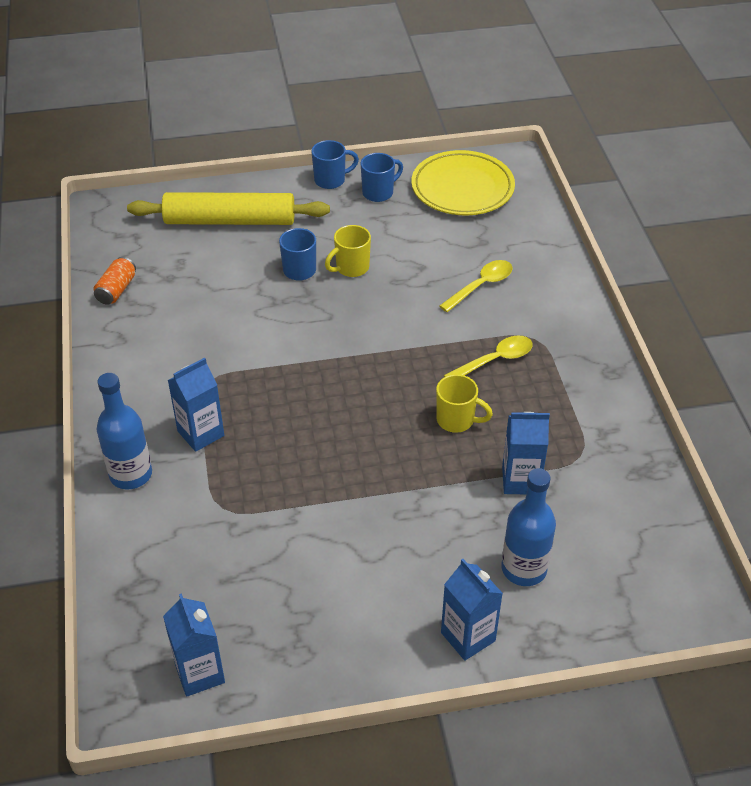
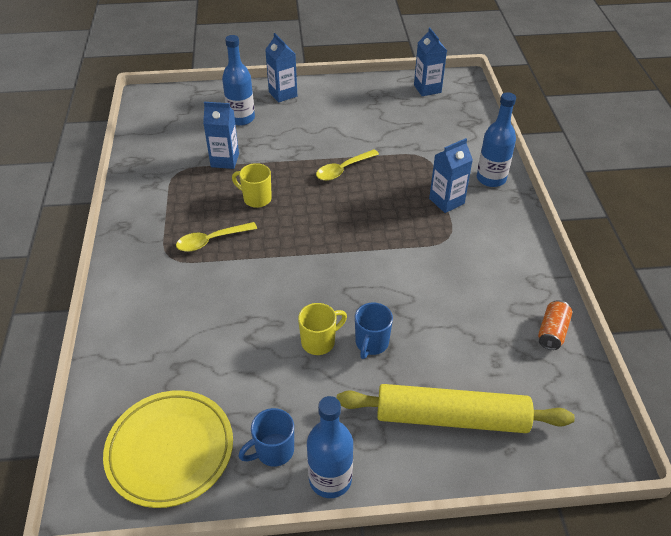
camera: 175 degrees left, 0 degrees up
blue mug [312,140,359,189] -> blue bottle [307,396,353,498]
yellow spoon [439,260,513,312] -> yellow spoon moved to [316,149,379,181]

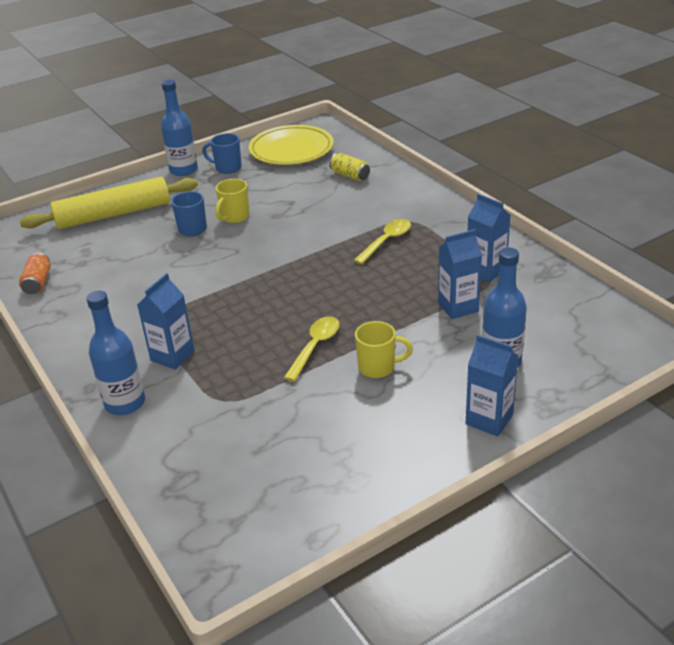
camera: 155 degrees right, 10 degrees down
yellow mug [232,163,272,208] -> yellow mug moved to [355,321,413,378]
blue mug [238,408,294,467] -> blue mug turned 105 degrees counterclockwise [202,133,242,174]
blue carton [414,27,447,96] -> blue carton moved to [468,194,511,282]
none -> yellow can [329,153,370,181]

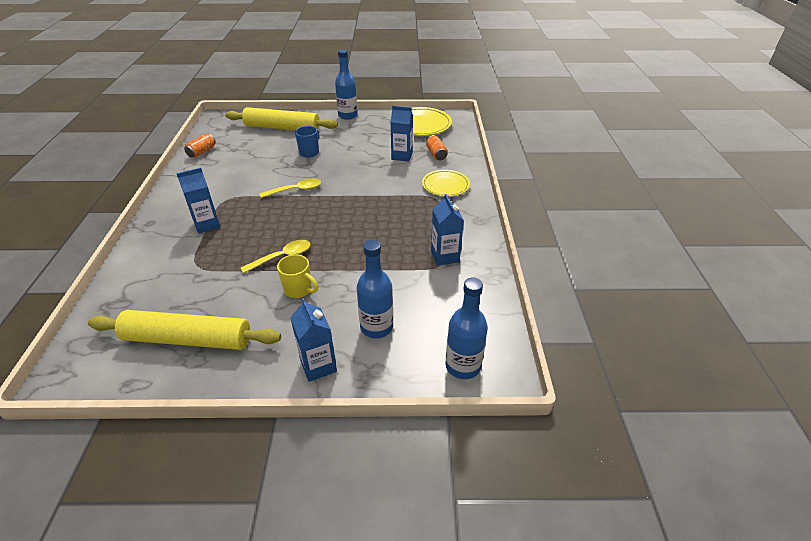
camera: 30 degrees right, 5 degrees up
blue bottle [86,290,145,415] -> blue bottle moved to [445,278,488,379]
blue mug [202,133,242,174] -> none
yellow mug [215,179,250,223] -> none
yellow can [329,153,370,181] -> orange can [426,135,448,161]
yellow spoon [354,219,411,264] -> yellow spoon moved to [260,178,321,198]
blue carton [438,229,482,319] -> blue carton moved to [391,106,413,162]
none -> yellow rolling pin [88,310,281,350]
none -> yellow plate [422,170,470,197]

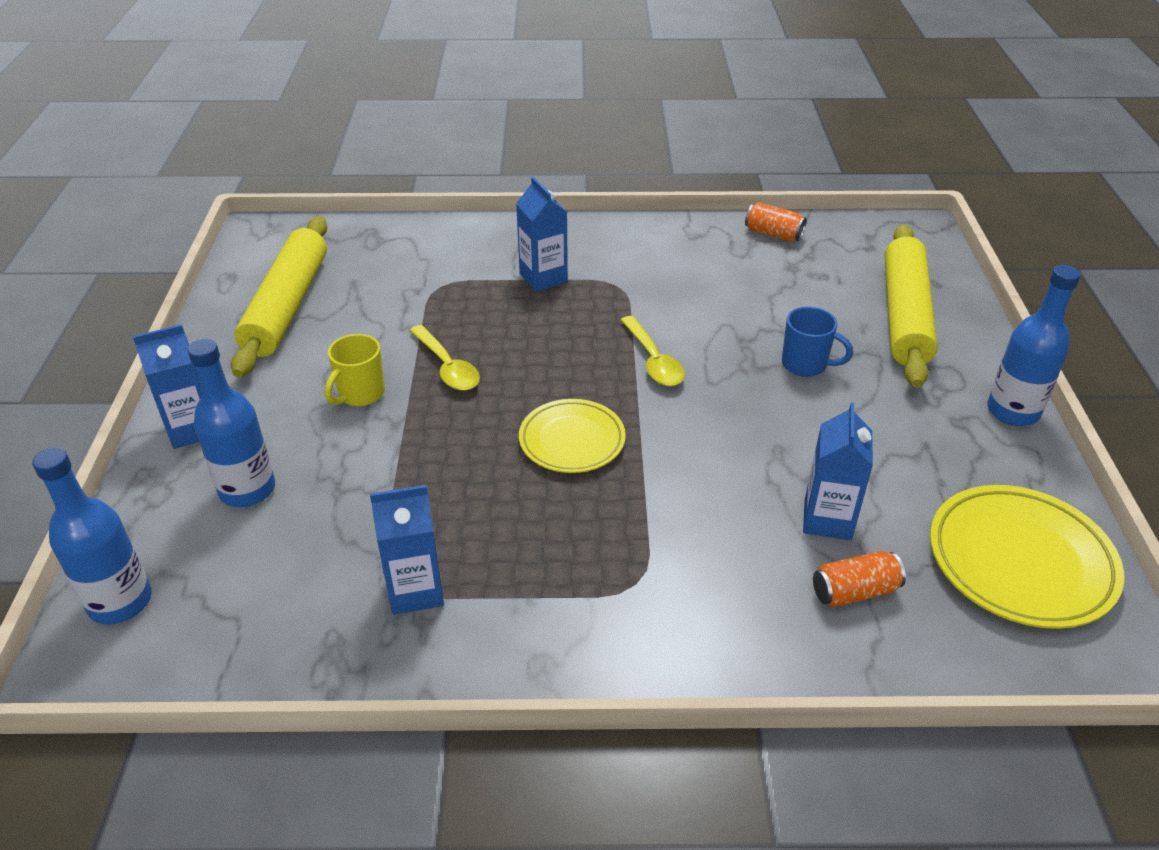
camera: 90 degrees right, 0 degrees up
yellow plate [422,170,470,197] -> yellow plate moved to [519,399,626,473]

